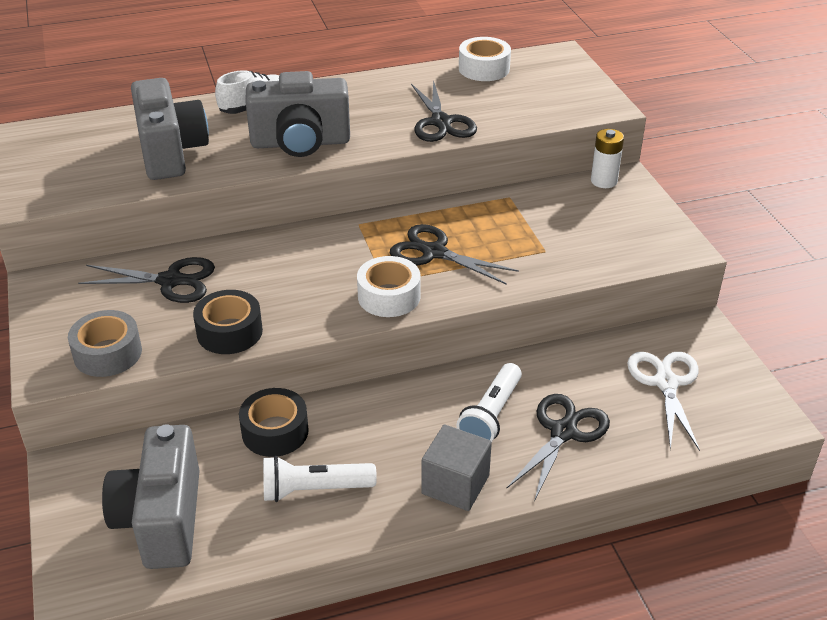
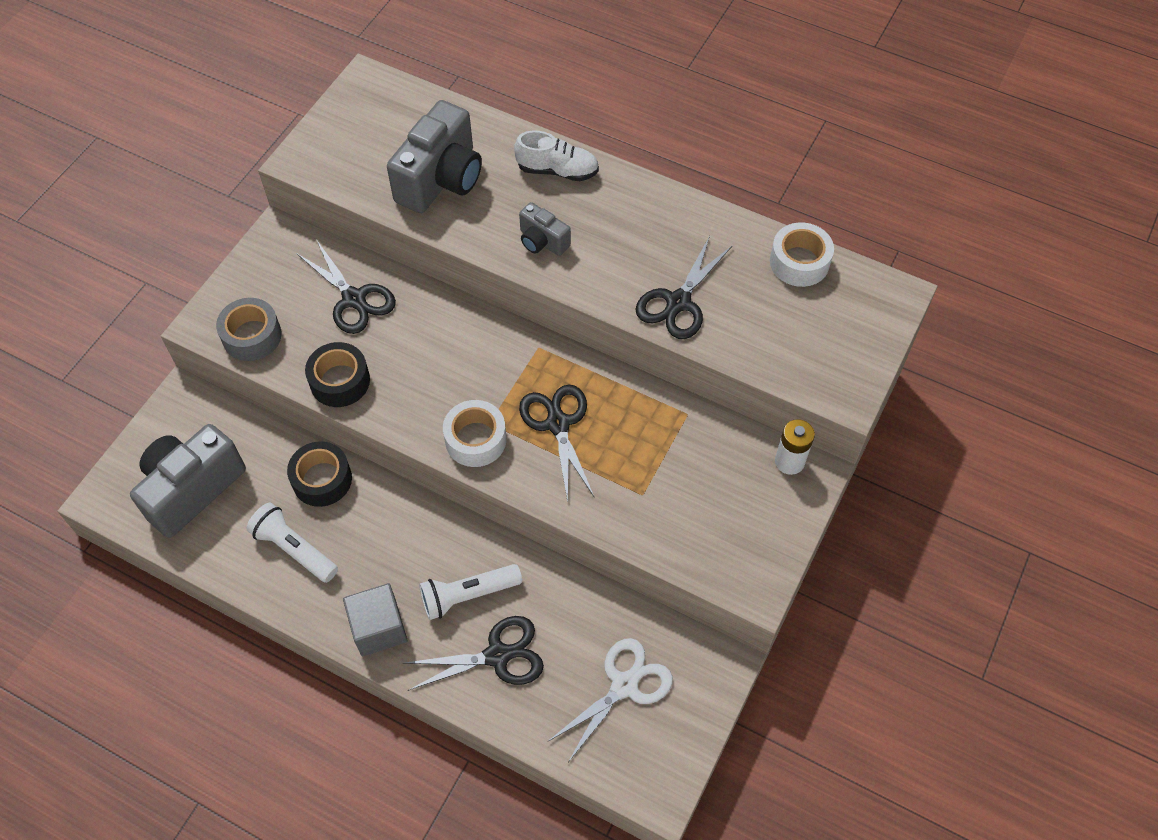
camera: 45 degrees right, 20 degrees up
grey camera [245,71,350,157] -> grey camera [519,202,571,256], size x0.51

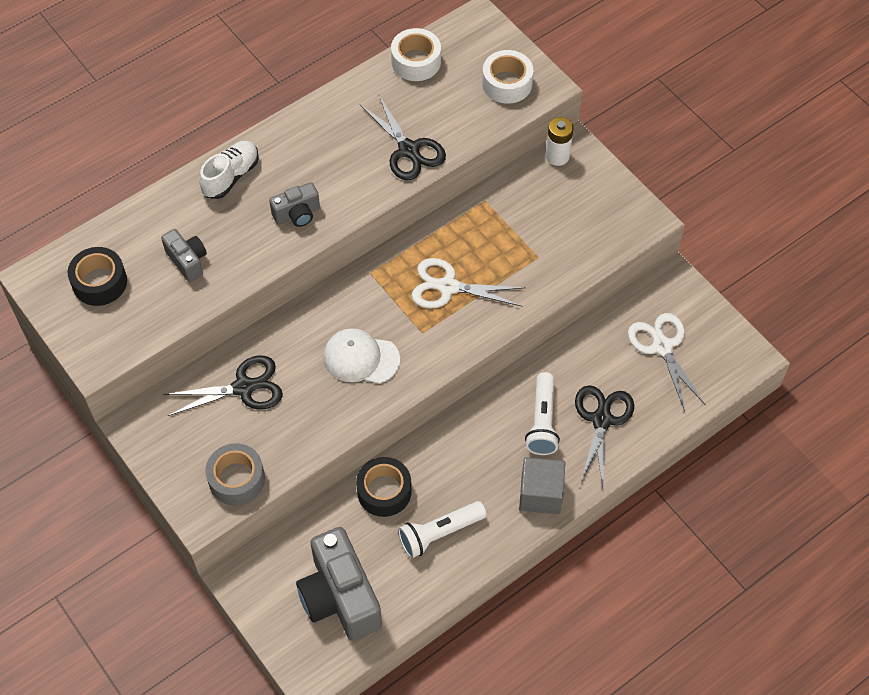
camera: 65 degrees left, 0 degrees up
black tape [305,342,370,407] -> black tape moved to [68,247,127,306]
grey camera [387,100,482,213] -> grey camera [161,229,207,282], size x0.51
white tape [443,400,507,467] -> white tape moved to [482,50,533,103]
black scissors [519,384,594,502] -> white scissors [412,258,526,309]
none -> white cap [323,328,400,384]

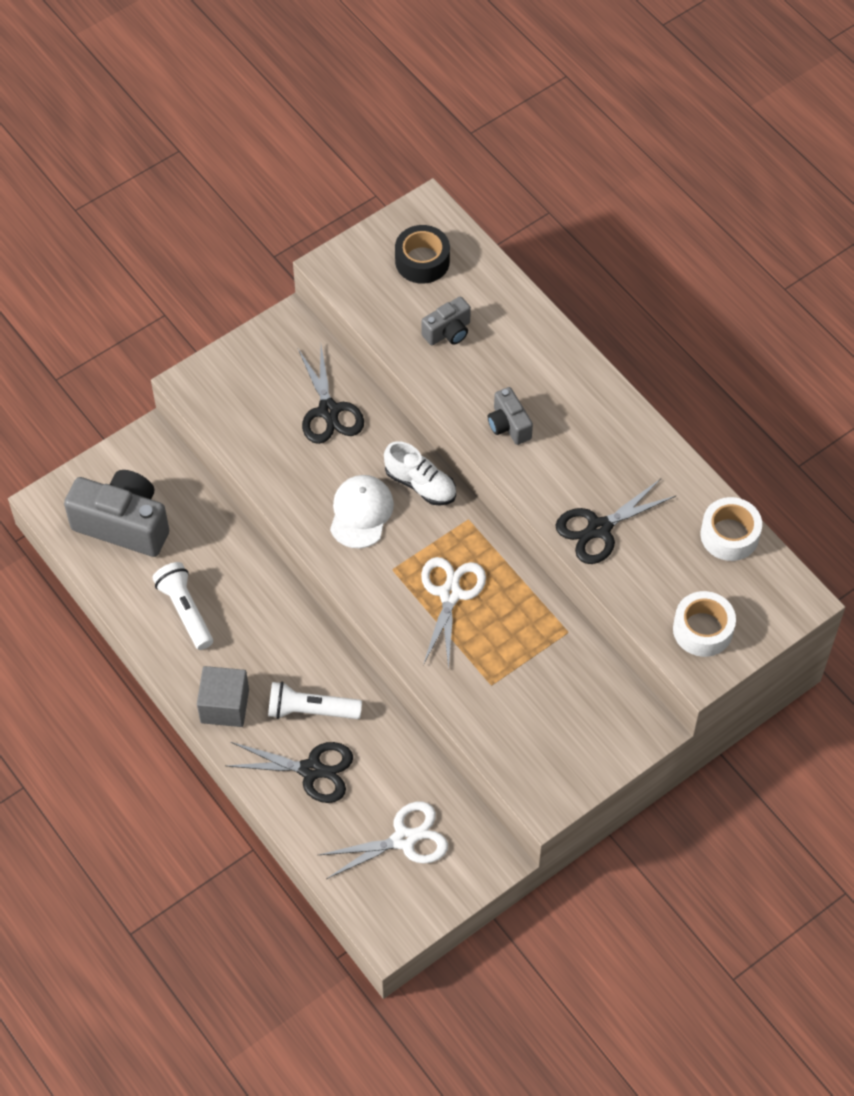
camera: 90 degrees right, 0 degrees up
white shoe [199,141,259,199] -> white shoe moved to [384,441,456,506]
grey tape [205,443,265,505] -> none
grey camera [296,527,382,641] -> grey camera turned 45 degrees clockwise [64,470,169,557]
black tape [356,457,412,517] -> none
white battery [546,117,573,166] -> none

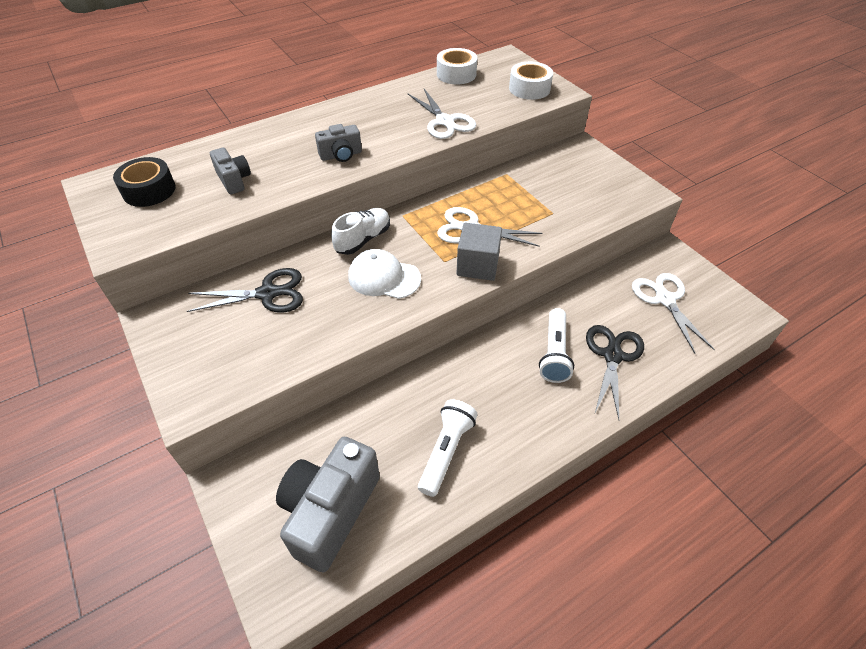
camera: 85 degrees left, 10 degrees down
white flashlight [152,562,213,650] -> white flashlight turned 135 degrees clockwise [418,399,478,497]
grey cube [197,666,249,727] -> grey cube moved to [456,223,502,281]
black scissors [555,479,676,564] -> white scissors [408,89,476,139]

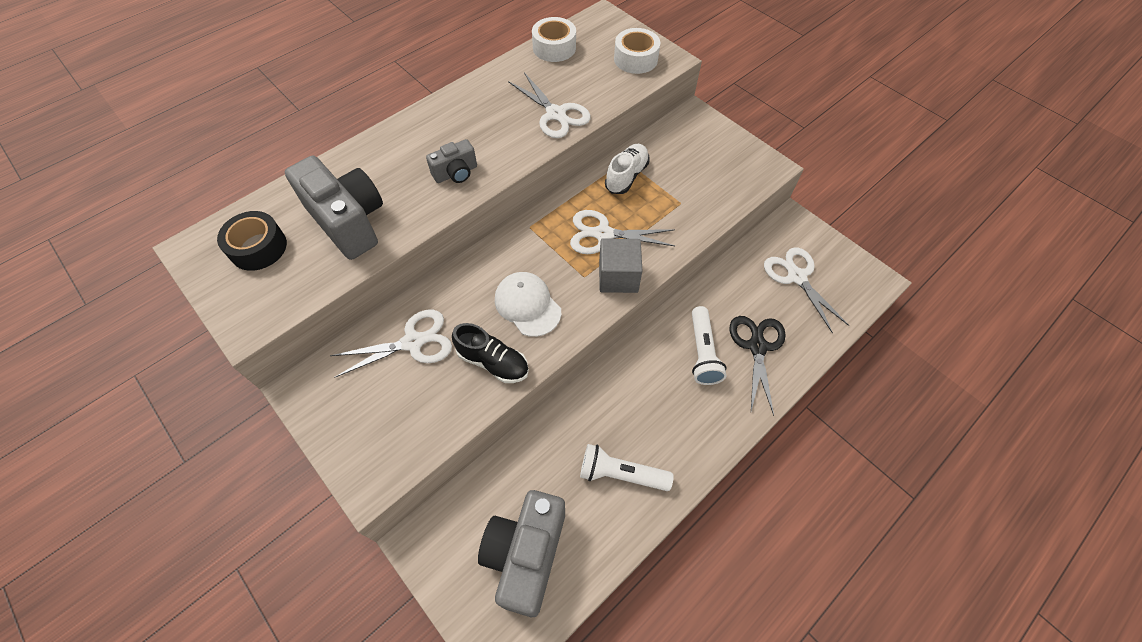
camera: 10 degrees left, 10 degrees up
black scissors [187,268,303,313] -> white scissors [330,310,452,377]
grey camera [210,147,251,194] -> grey camera [285,155,383,260], size x1.95
white shoe [331,208,390,255] -> white shoe moved to [605,144,650,194]
white cap [348,249,421,299] -> white cap turned 45 degrees clockwise [495,272,561,337]
white flashlight [418,399,478,497] -> white flashlight turned 90 degrees counterclockwise [580,444,674,491]
none -> black shoe [452,323,529,383]

